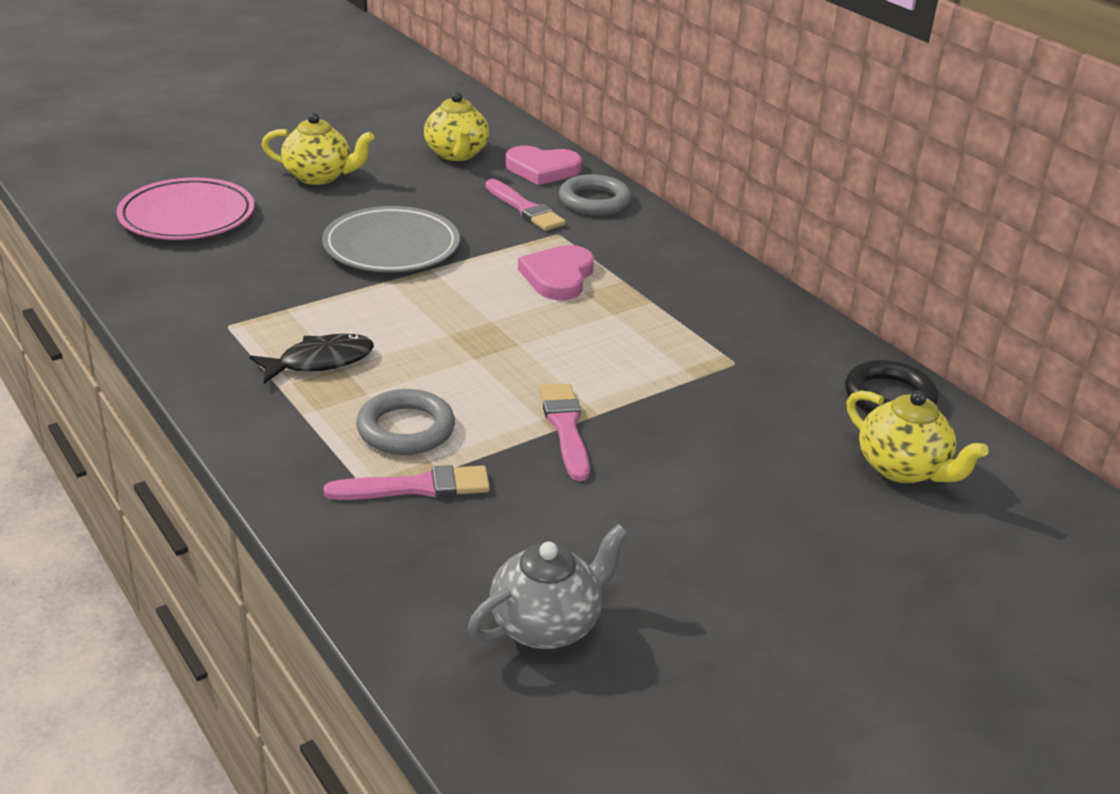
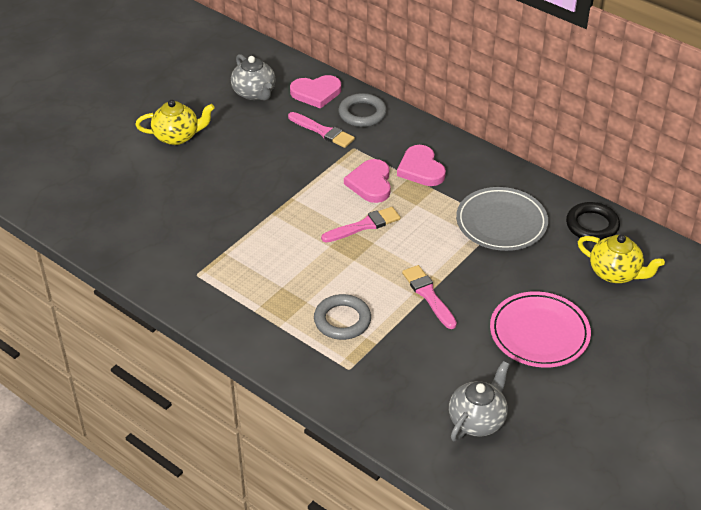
camera: 15 degrees left, 10 degrees up
pink plate [116,178,254,240] -> pink plate moved to [490,291,591,368]
black fish [250,334,374,384] -> none
grey plate [322,206,460,272] -> grey plate moved to [456,187,548,251]
pink brush [324,465,490,500] -> pink brush moved to [321,207,401,243]
yellow teapot [424,92,489,161] -> grey teapot [231,54,276,100]
none -> pink heart [397,145,446,186]

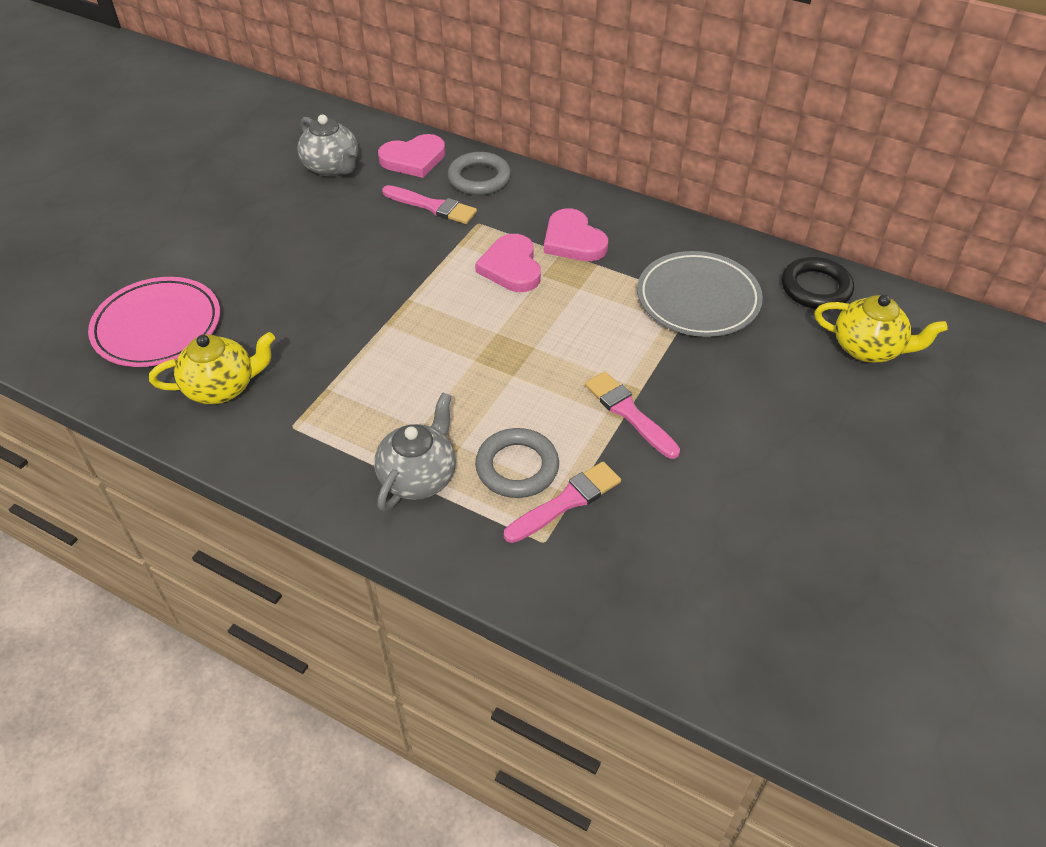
camera: 10 degrees left, 5 degrees up
yellow teapot [135,100,215,145] -> yellow teapot moved to [149,332,275,404]
pink brush [321,207,401,243] -> pink brush moved to [504,462,621,543]
grey teapot [449,361,510,441] -> grey teapot moved to [374,392,456,512]
pink plate [490,291,591,368] -> pink plate moved to [88,277,220,367]

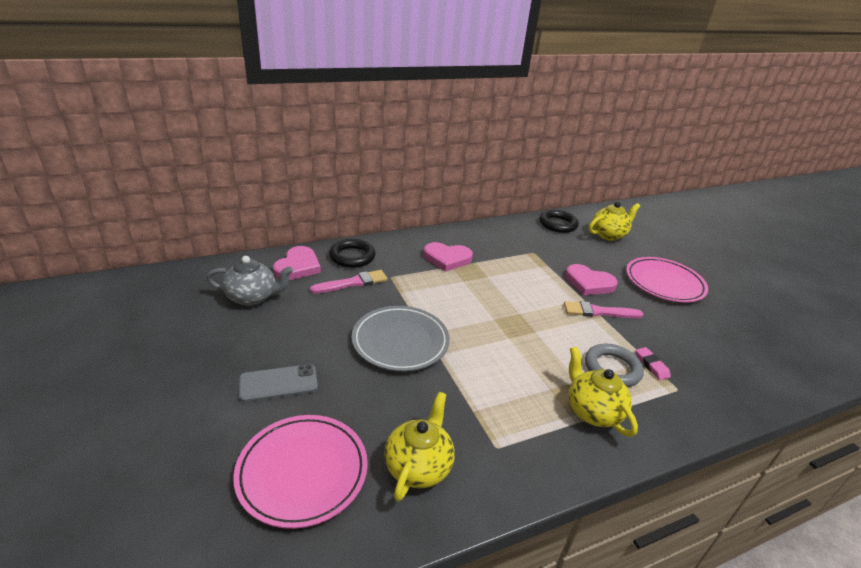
camera: 55 degrees left, 15 degrees down
grey teapot [374,392,456,512] -> yellow teapot [569,346,638,437]
grey ring [447,152,511,195] -> black ring [329,239,376,268]
pink heart [475,234,541,292] -> pink heart moved to [565,264,618,295]
pink brush [504,462,621,543] -> pink eraser [636,347,671,380]
grey plate [637,251,763,337] -> grey plate moved to [352,306,450,371]
none -> grey phone [239,364,318,402]
none -> pink plate [626,257,708,303]

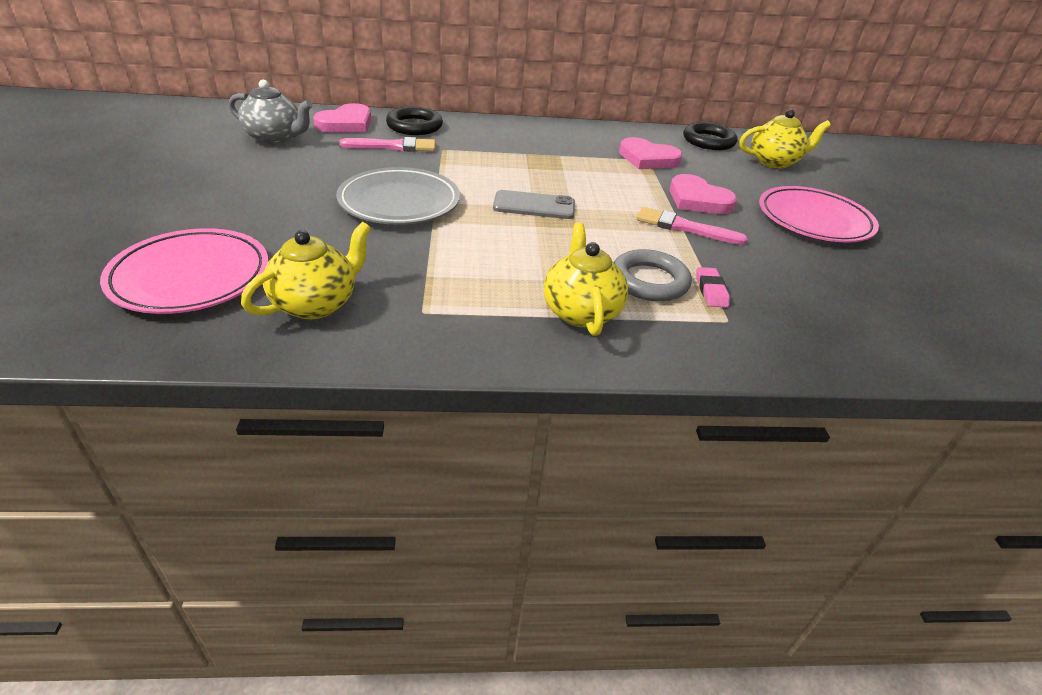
camera: 20 degrees right, 5 degrees up
grey phone [239,364,318,402] -> grey phone moved to [493,190,575,219]
pink heart [423,242,473,272] -> pink heart moved to [619,137,683,169]

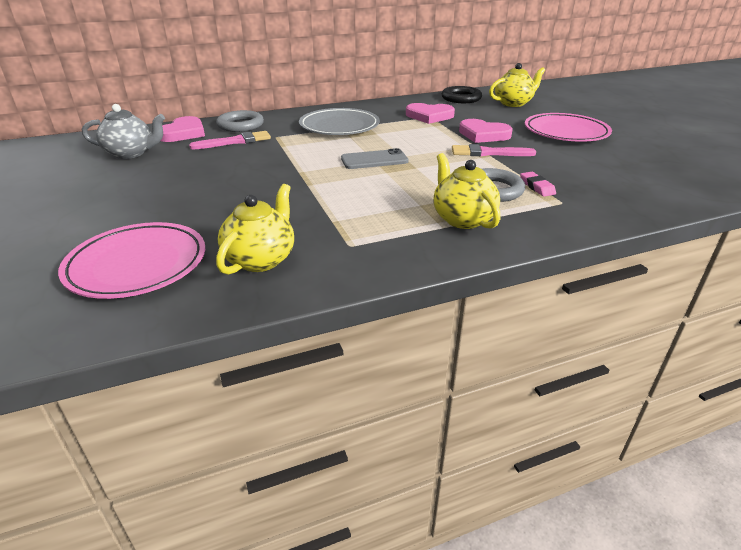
camera: 15 degrees left, 5 degrees down
grey plate [336,167,460,225] -> grey plate moved to [299,108,380,135]
black ring [386,107,443,135] -> grey ring [216,110,264,132]

